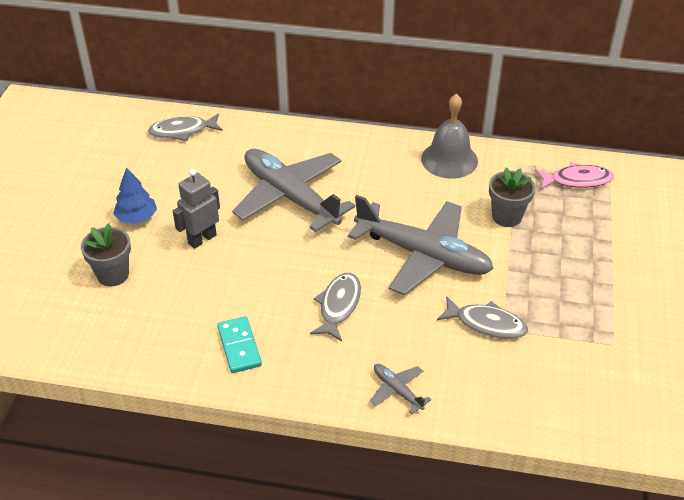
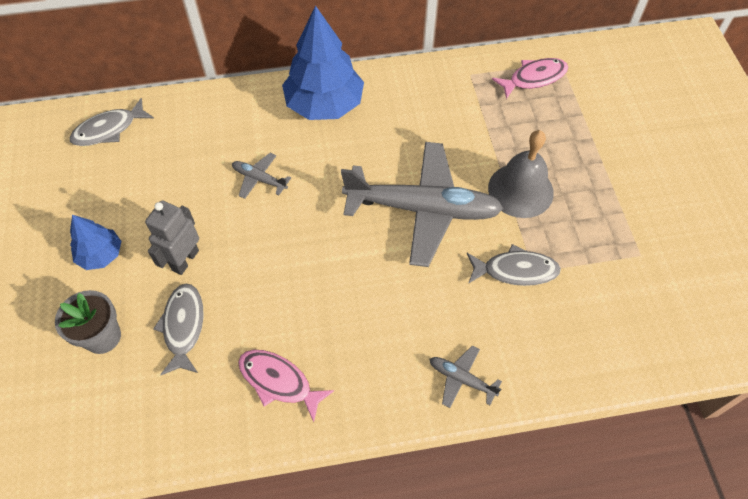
camera: 20 degrees left, 15 degrees up
turquoise domino [217,316,262,373] -> pink fish [238,350,334,422]
grey plane [232,149,355,232] -> grey plane [232,153,291,199], size x0.42
grey fish [310,273,361,341] -> grey fish moved to [153,284,204,375]
grey bell [421,94,478,179] -> grey bell moved to [488,130,554,218]
grey flower pot [489,167,535,227] -> none
none -> blue tree [282,6,364,120]

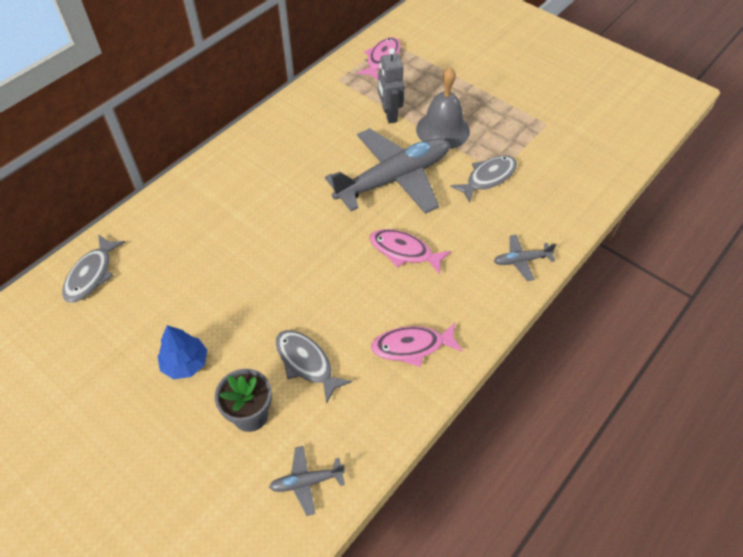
camera: 40 degrees left, 5 degrees down
grey robot [145,201,199,275] -> grey robot moved to [378,48,405,124]
grey plane [232,153,291,199] -> grey plane moved to [269,446,345,516]
blue tree [282,6,364,120] -> none
none -> pink fish [370,229,451,274]

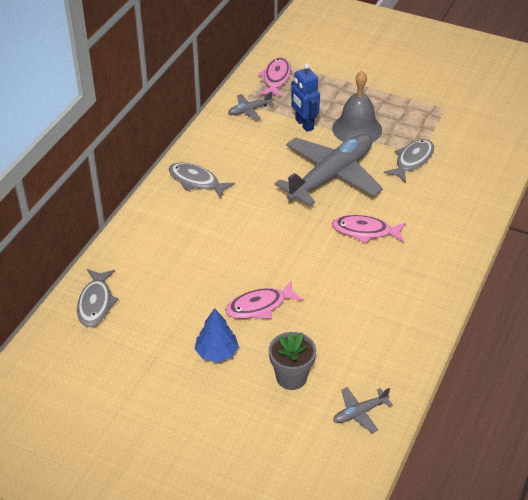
camera: 15 degrees left, 10 degrees down
grey fish [276,330,352,404] -> grey fish moved to [169,162,235,199]
pink fish [371,323,463,367] -> pink fish moved to [225,281,303,319]
grey robot [378,48,405,124] -> blue robot [291,63,320,132]
grey plane [494,235,557,281] -> grey plane moved to [228,92,274,121]

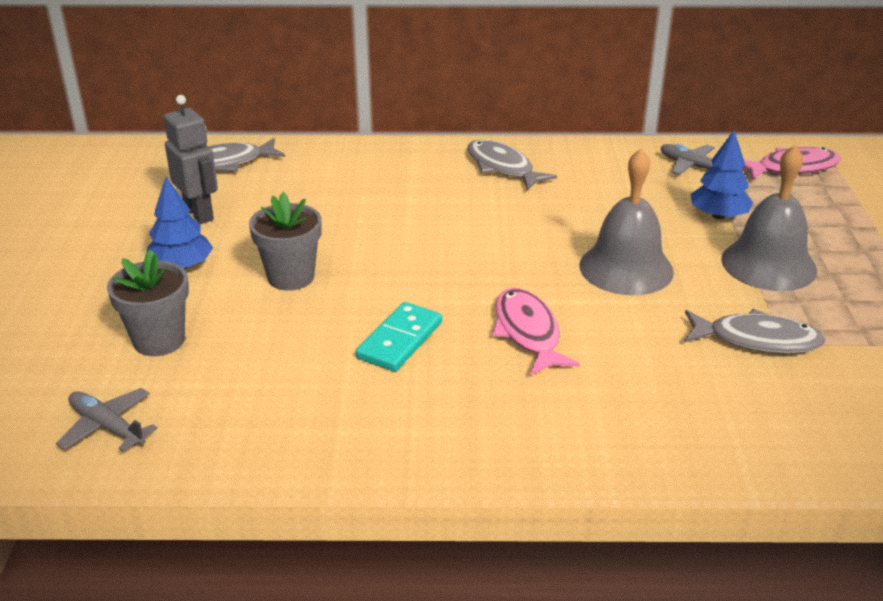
camera: 65 degrees right, 10 degrees down
grey fish [169,162,235,199] -> grey fish turned 45 degrees counterclockwise [467,140,557,190]
pink fish [225,281,303,319] -> grey flower pot [249,192,322,291]
grey plane [275,134,383,206] -> grey bell [579,148,674,295]
blue robot [291,63,320,132] -> blue tree [691,131,753,219]
none -> grey robot [164,95,218,224]
none -> turquoise domino [356,302,442,372]

